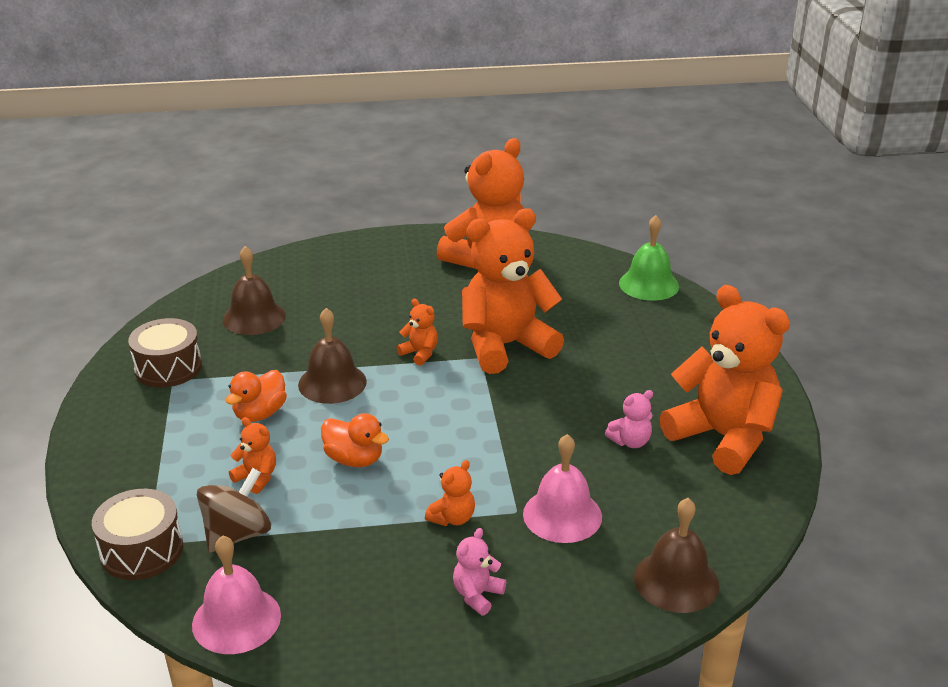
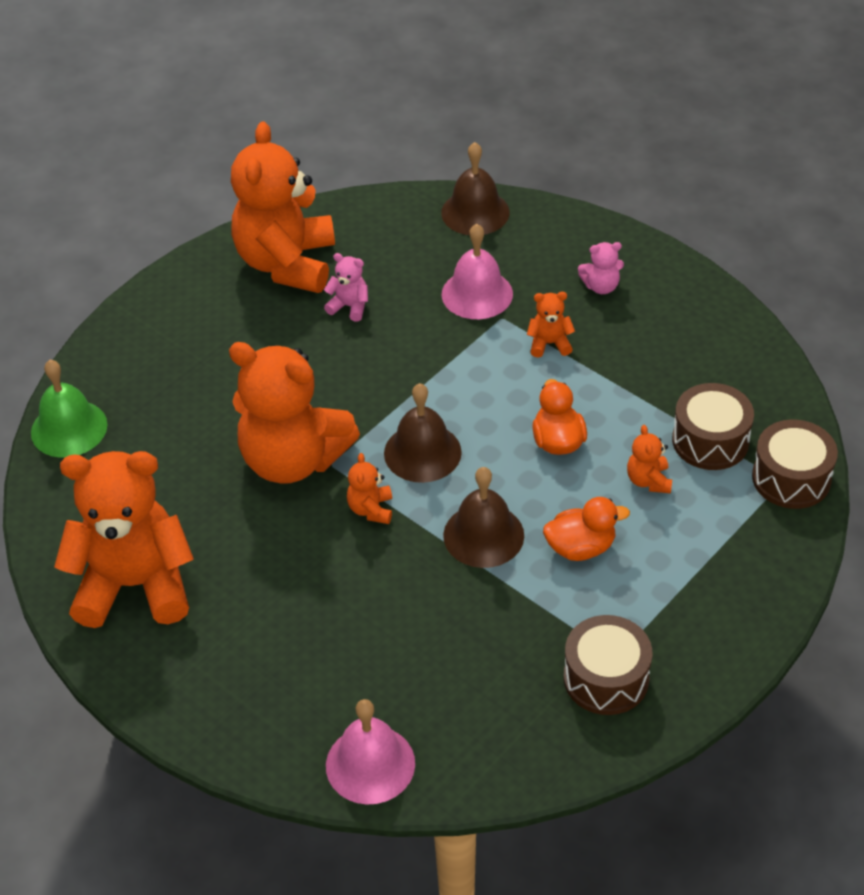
camera: 130 degrees left, 15 degrees up
pink bell [192,536,281,654] -> pink bell moved to [326,699,415,804]
brown spinning top [197,468,271,553] -> brown drum [672,383,754,470]
brown bell [222,246,286,335] -> brown bell moved to [384,383,462,483]

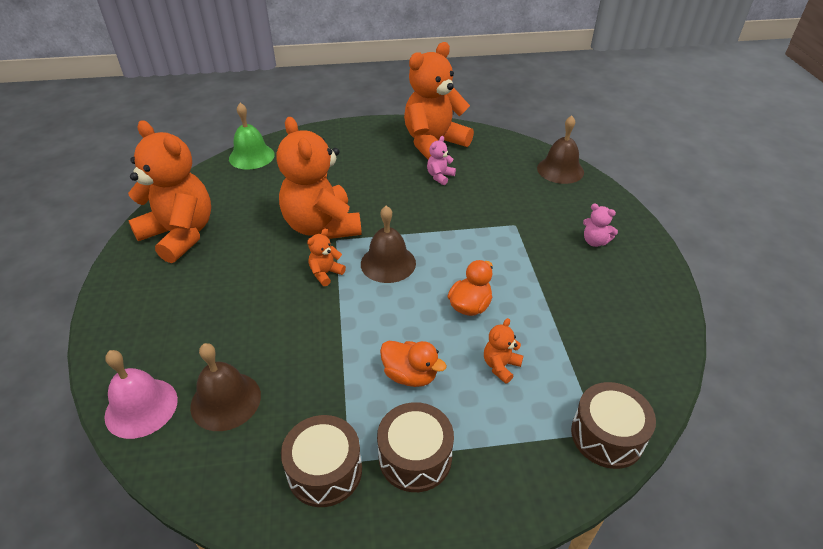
camera: 40 degrees right, 5 degrees down
pink teddy bear [324,253,368,322] -> pink teddy bear turned 120 degrees counterclockwise [427,136,456,185]
pink bell [442,224,513,319] -> none
brown bell [443,467,524,568] -> brown bell moved to [190,343,261,431]
orange teddy bear [527,292,575,358] -> none
brown drum [672,383,754,470] -> brown drum moved to [377,402,454,492]

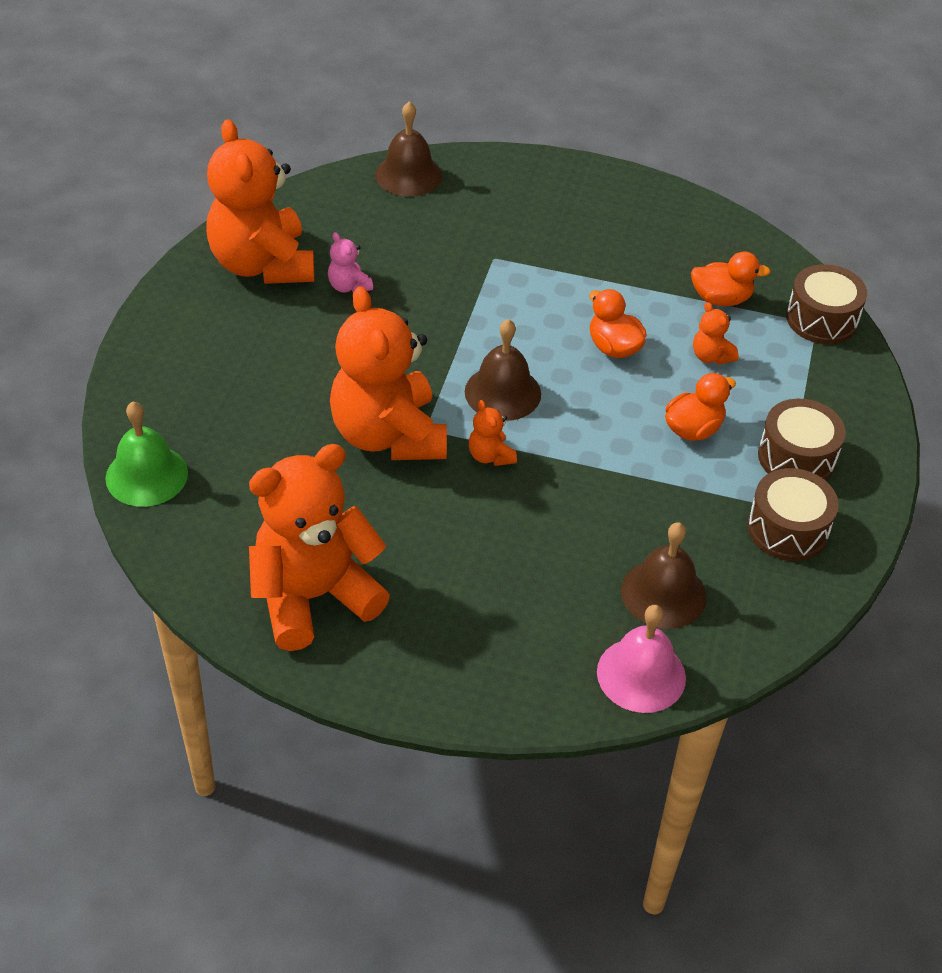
camera: 70 degrees left, 5 degrees up
orange teddy bear [277,117,362,239] -> orange teddy bear turned 75 degrees clockwise [330,286,447,460]
pink teddy bear [583,203,618,247] -> none
none -> orange duck [691,251,771,306]

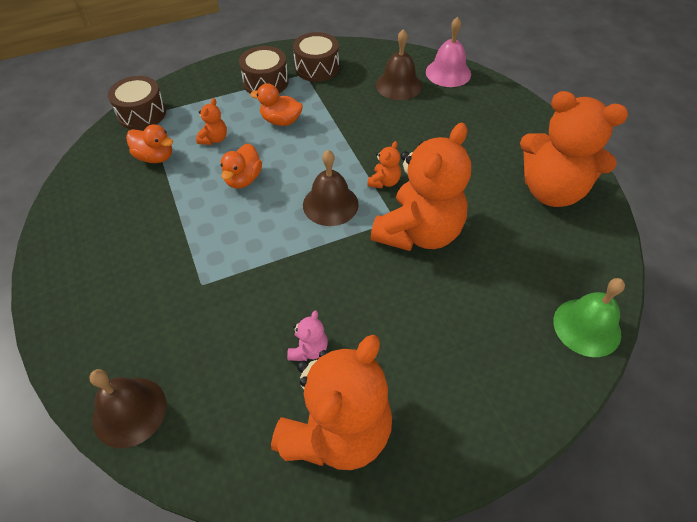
camera: 125 degrees left, 5 degrees up
orange duck [691,251,771,306] -> orange duck turned 150 degrees clockwise [126,124,173,163]

